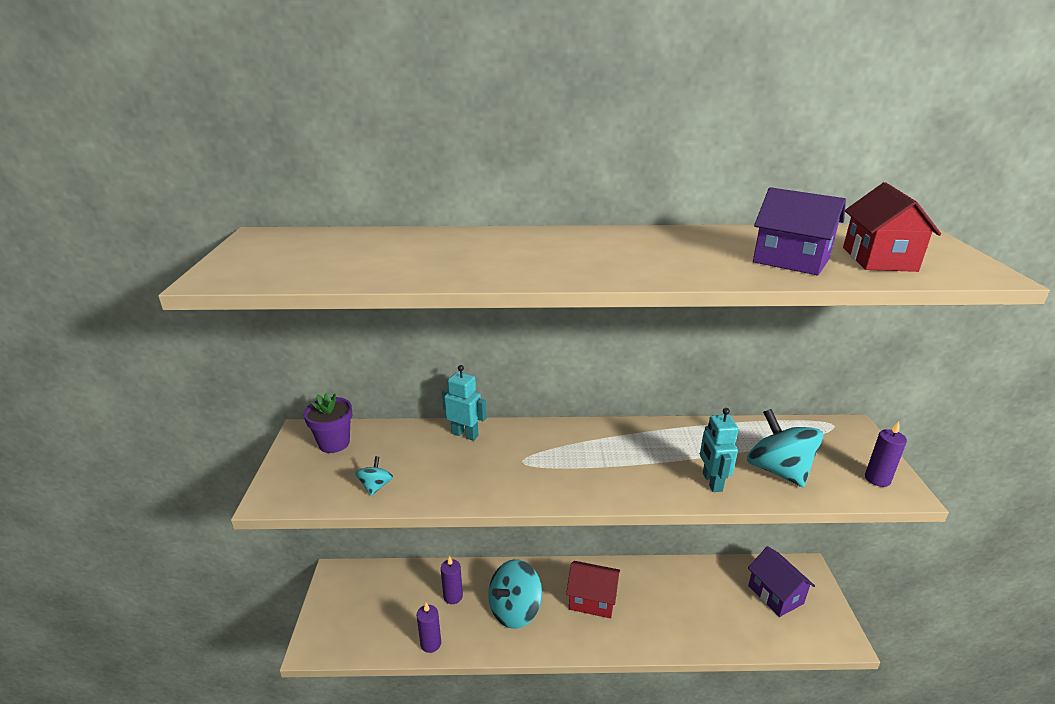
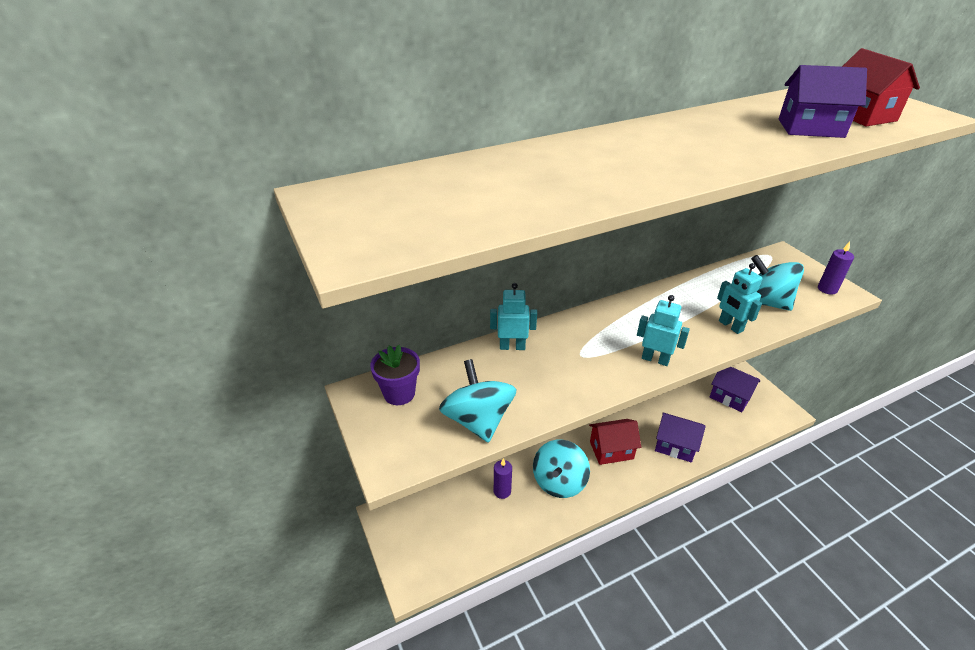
camera: 25 degrees left, 10 degrees up
turquoise spinning top [355,456,393,496] -> turquoise spinning top [439,359,517,443], size x2.12
purple candle [417,603,441,653] -> none
none -> turquoise robot [637,295,690,366]
none -> purple house [655,413,706,463]

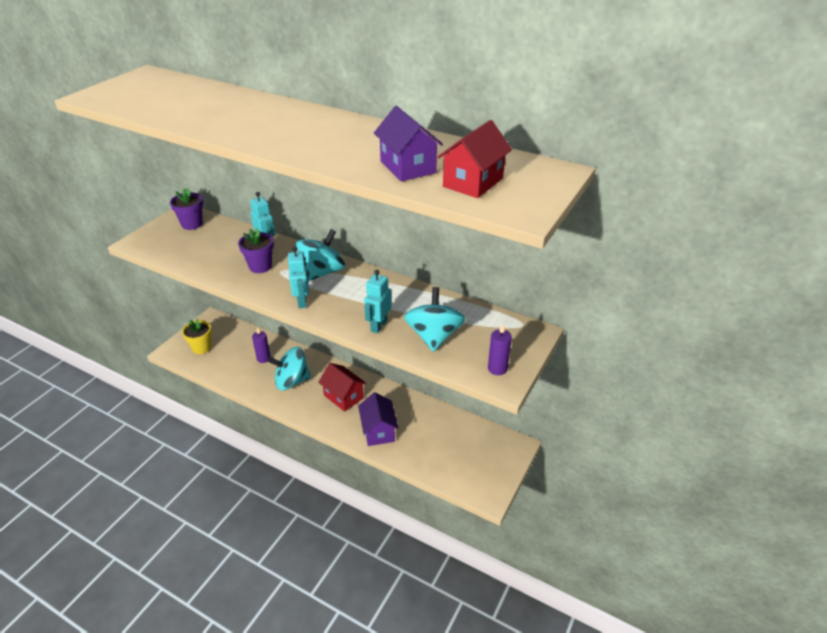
camera: 55 degrees right, 0 degrees up
turquoise spinning top [439,359,517,443] -> turquoise spinning top moved to [296,229,345,281]
purple house [710,367,760,412] -> none
none -> yellow flower pot [182,319,212,354]
none -> purple flower pot [238,228,274,273]

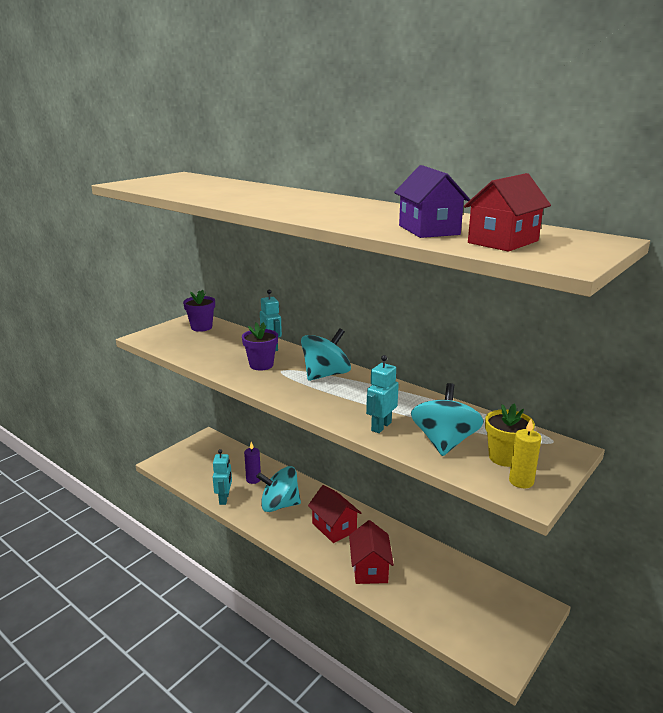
camera: 10 degrees right, 15 degrees down
yellow flower pot [182,319,212,354] -> yellow flower pot moved to [485,404,535,467]
turquoise robot [288,246,309,308] -> turquoise robot moved to [213,449,232,505]
purple house [358,393,399,446] -> red house [349,520,394,584]
purple candle [488,324,512,375] -> yellow candle [509,419,541,488]

